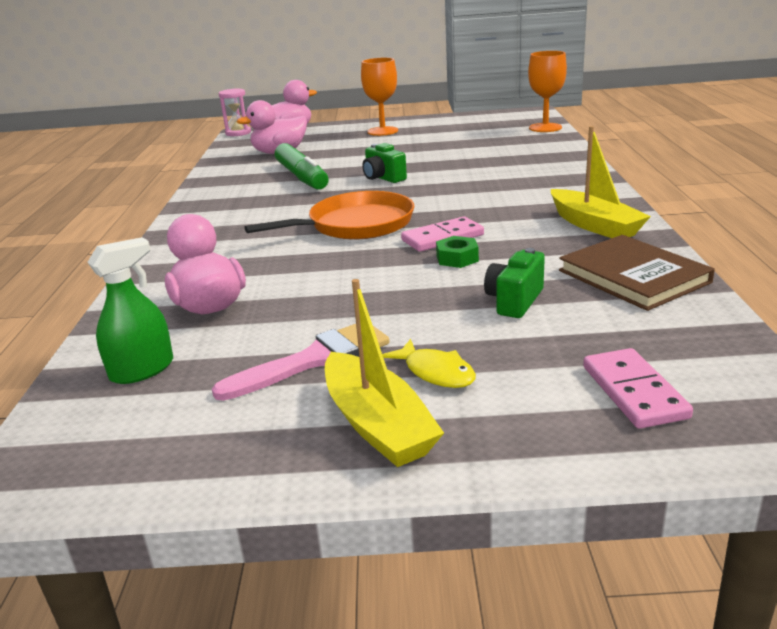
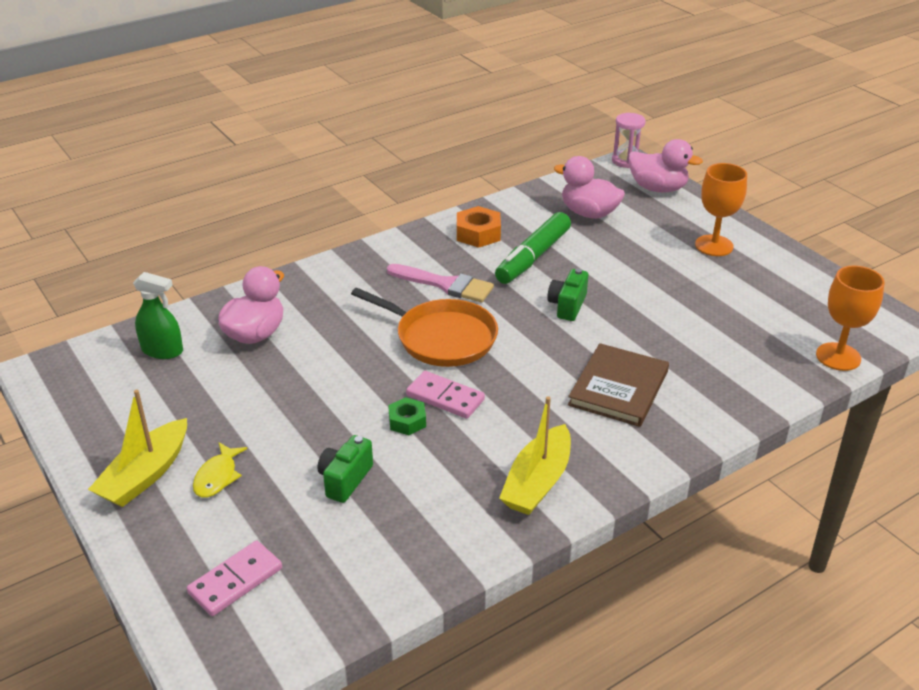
camera: 55 degrees right, 10 degrees up
pink brush [212,324,390,401] -> pink brush moved to [387,264,494,302]
green camera [484,248,545,318] -> green camera turned 60 degrees counterclockwise [317,435,373,503]
brown book [559,235,715,311] -> brown book moved to [568,343,669,427]
none -> orange nut [457,206,501,248]

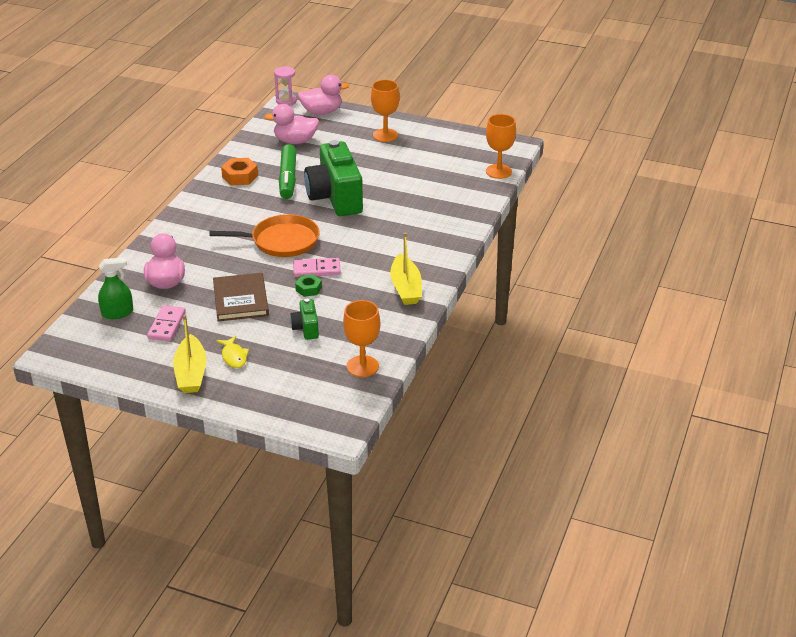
camera: 35 degrees left, 0 degrees up
pink domino [187,541,282,616] -> pink domino moved to [147,305,186,341]
pink brush [387,264,494,302] -> none
green camera [547,268,588,321] -> green camera [304,140,363,216], size x2.21
brown book [568,343,669,427] -> brown book moved to [213,273,269,321]
none -> orange goblet [343,300,380,377]

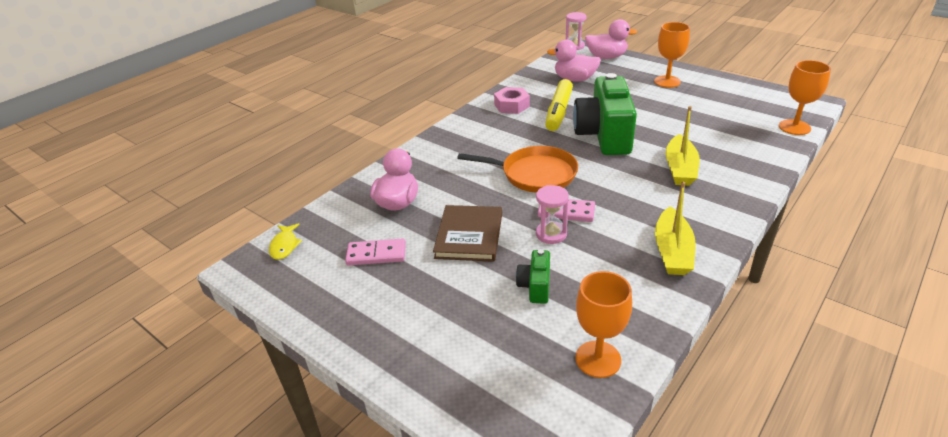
camera: 20 degrees right, 0 degrees up
green spray bottle [98,257,133,319] -> none
pink domino [147,305,186,341] -> pink domino turned 60 degrees clockwise [345,238,406,265]
yellow boat [173,315,206,393] -> yellow boat moved to [666,106,700,186]
yellow fish [217,336,249,368] -> yellow fish moved to [269,223,302,260]
orange nut [221,158,258,185] -> pink nut [494,87,530,114]
green marker [279,144,296,199] -> yellow marker [545,79,573,131]
green nut [295,274,322,297] -> pink hourglass [536,185,569,244]

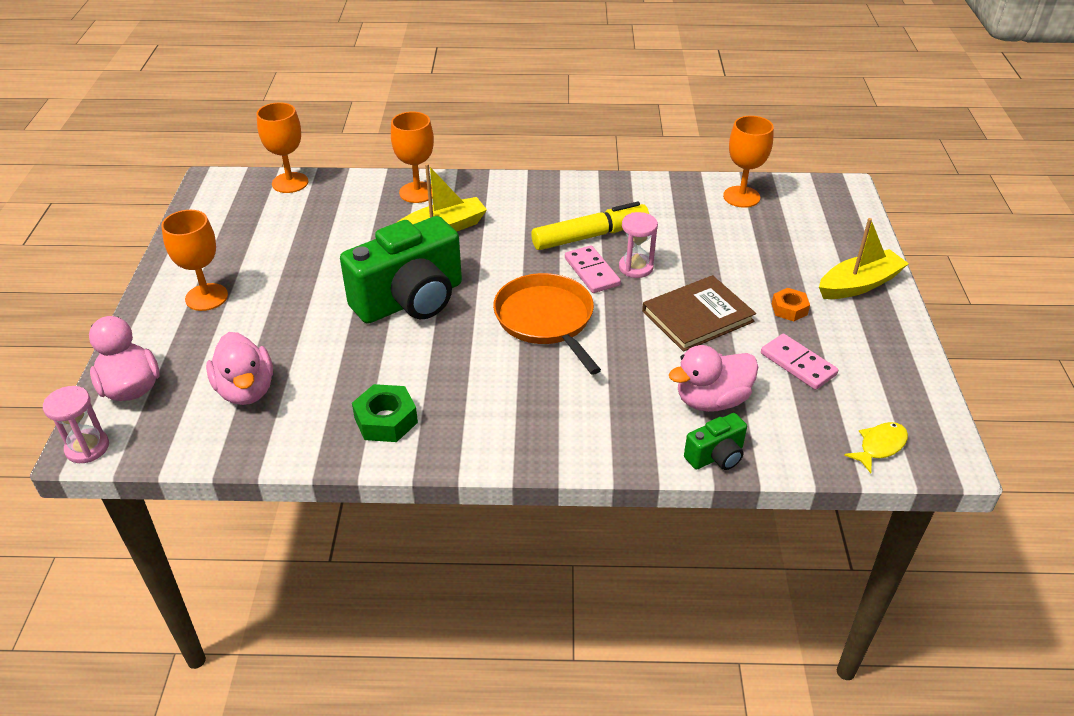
camera: 130 degrees left, 5 degrees up
pink nut [494,87,530,114] -> green nut [352,384,418,442]
green camera [516,249,550,304] -> green camera moved to [684,413,747,470]
yellow marker [545,79,573,131] -> yellow marker moved to [531,201,649,250]
yellow boat [655,182,696,275] -> yellow boat moved to [819,218,909,299]
none -> orange goblet [391,112,434,203]
none -> orange nut [772,288,810,321]

